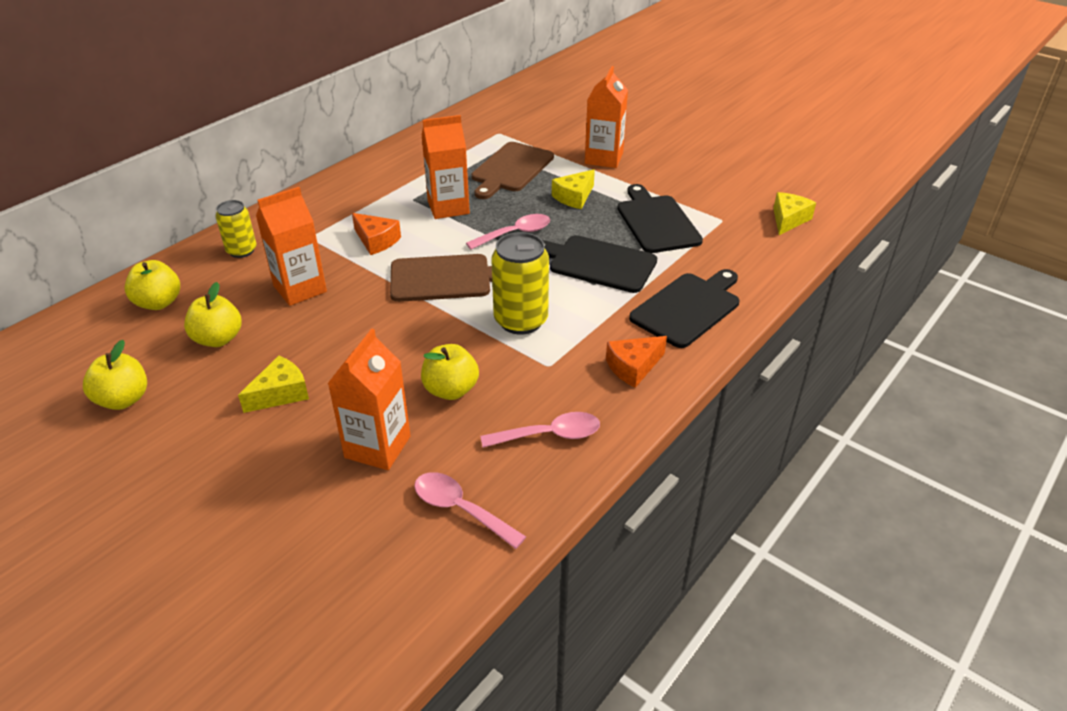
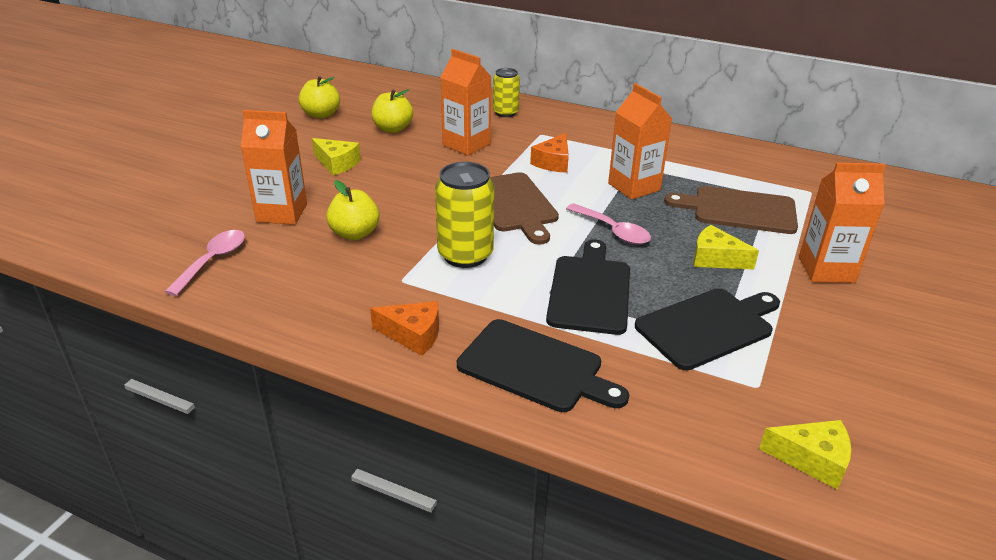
camera: 75 degrees right, 5 degrees down
yellow apple [124,260,180,310] -> none
pink spoon [481,412,600,448] -> none
orange cheese [606,336,667,388] -> orange cheese turned 150 degrees clockwise [370,301,439,356]

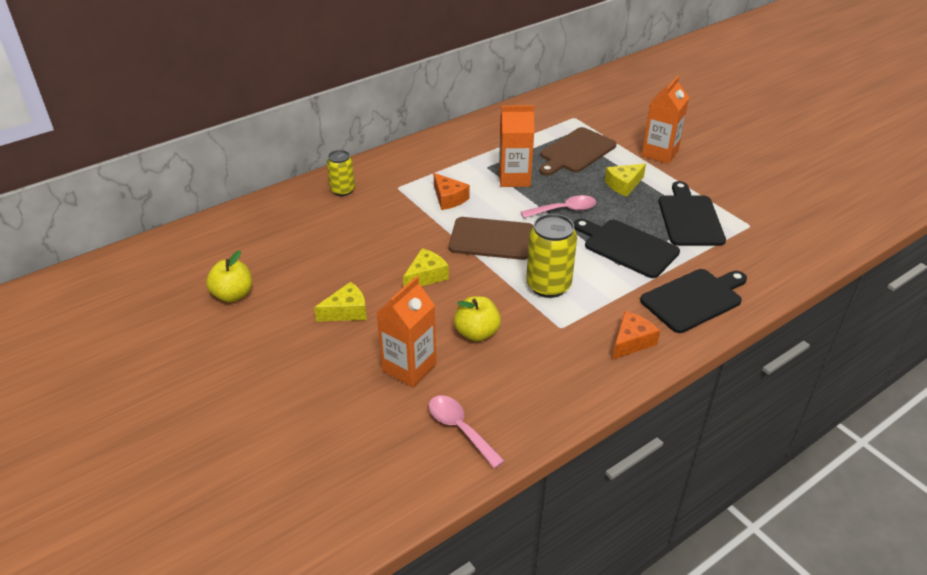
camera: 60 degrees left, 5 degrees up
yellow apple [371,89,413,133] -> none
orange carton [440,49,492,156] -> none
yellow cheese [759,420,851,490] -> yellow cheese moved to [403,248,449,287]

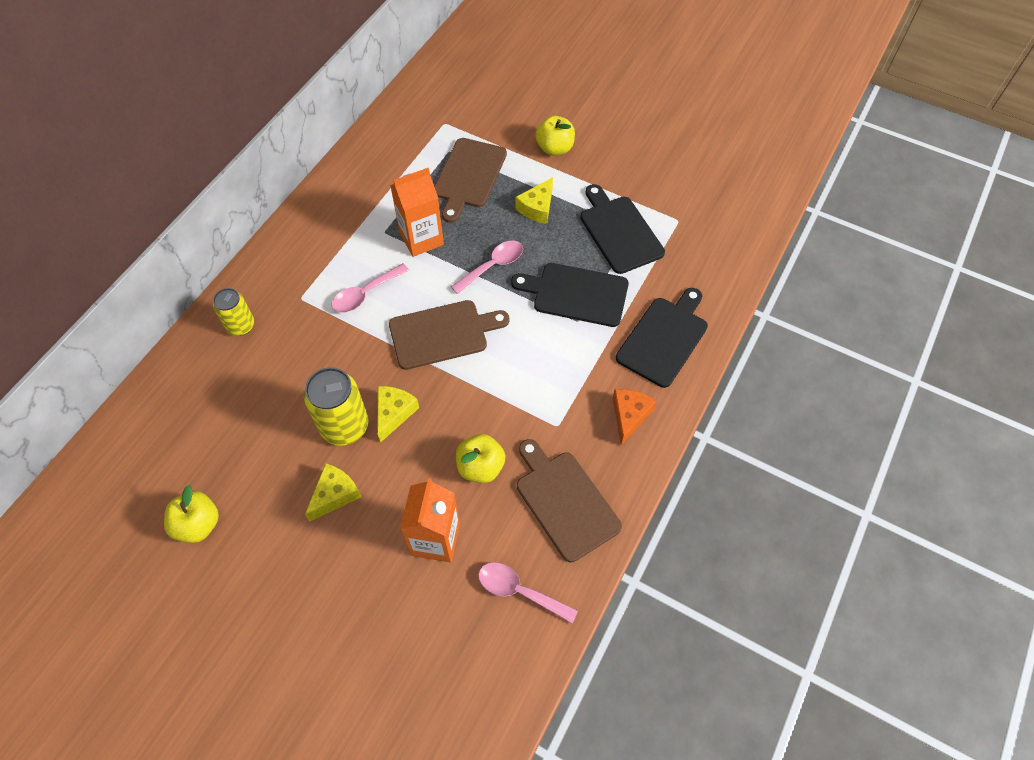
camera: 25 degrees left, 20 degrees up
orange cheese [434,173,470,210] -> pink spoon [332,263,409,313]
yellow can [526,214,577,298] -> yellow can moved to [304,367,369,446]
orange carton [642,76,689,164] -> yellow apple [535,116,575,156]
none -> brown cutting board [517,439,622,562]

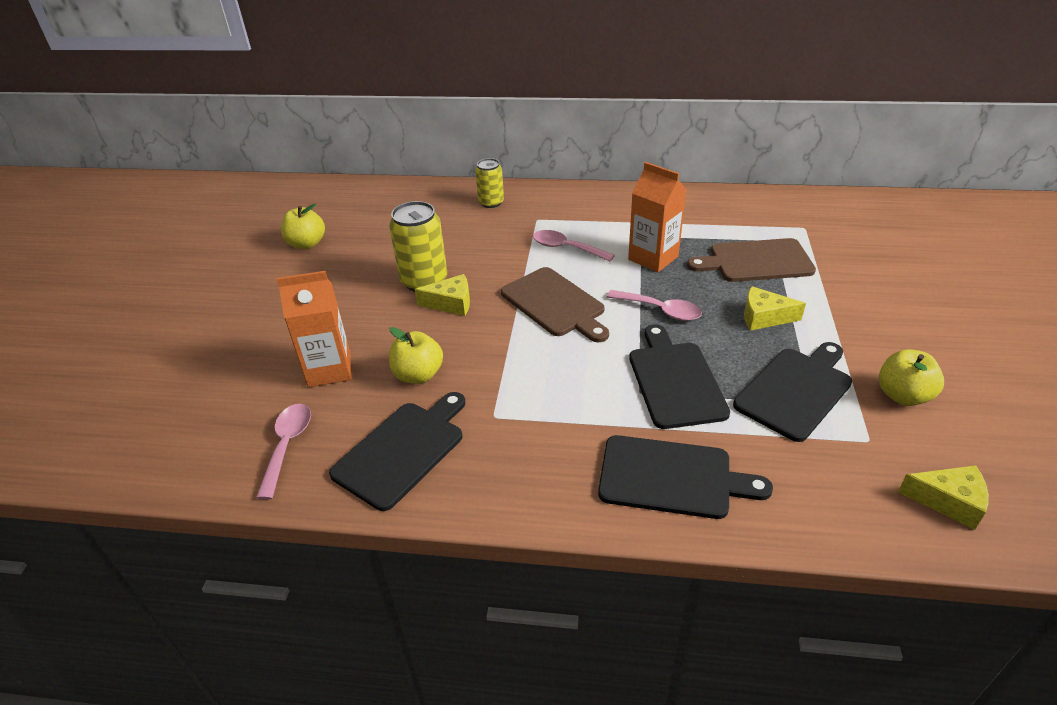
camera: 70 degrees right, 20 degrees down
yellow cheese [305,463,361,521] -> yellow cheese moved to [898,465,989,530]
brown cutting board [517,439,622,562] -> black cutting board [329,392,465,511]
yellow apple [535,116,575,156] -> yellow apple moved to [879,349,944,406]
orange cheese [613,389,656,445] -> none

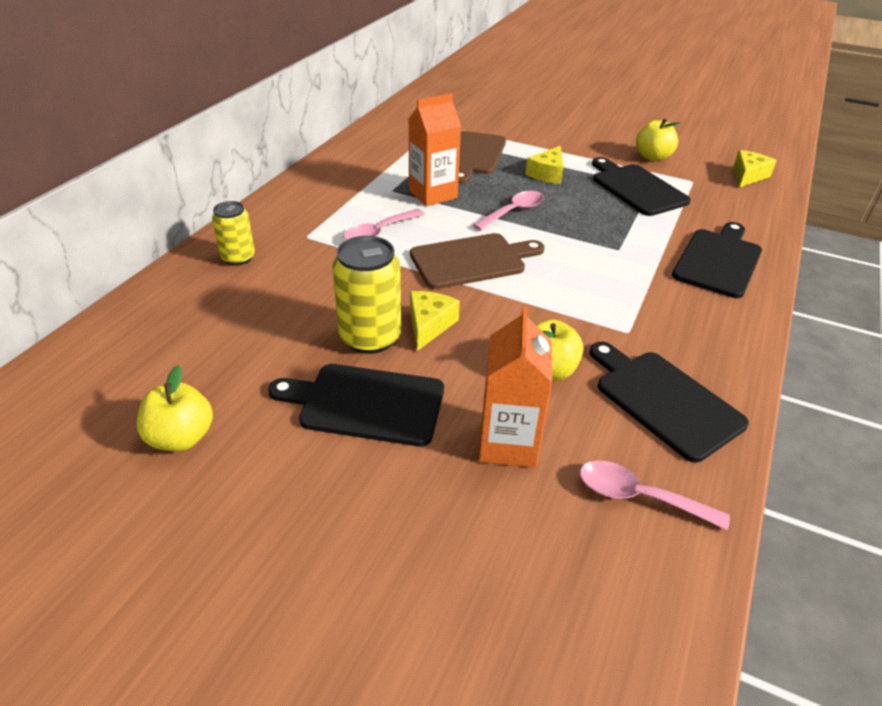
camera: 75 degrees left, 0 degrees up
black cutting board [629,324,730,429] -> black cutting board moved to [268,364,444,446]

